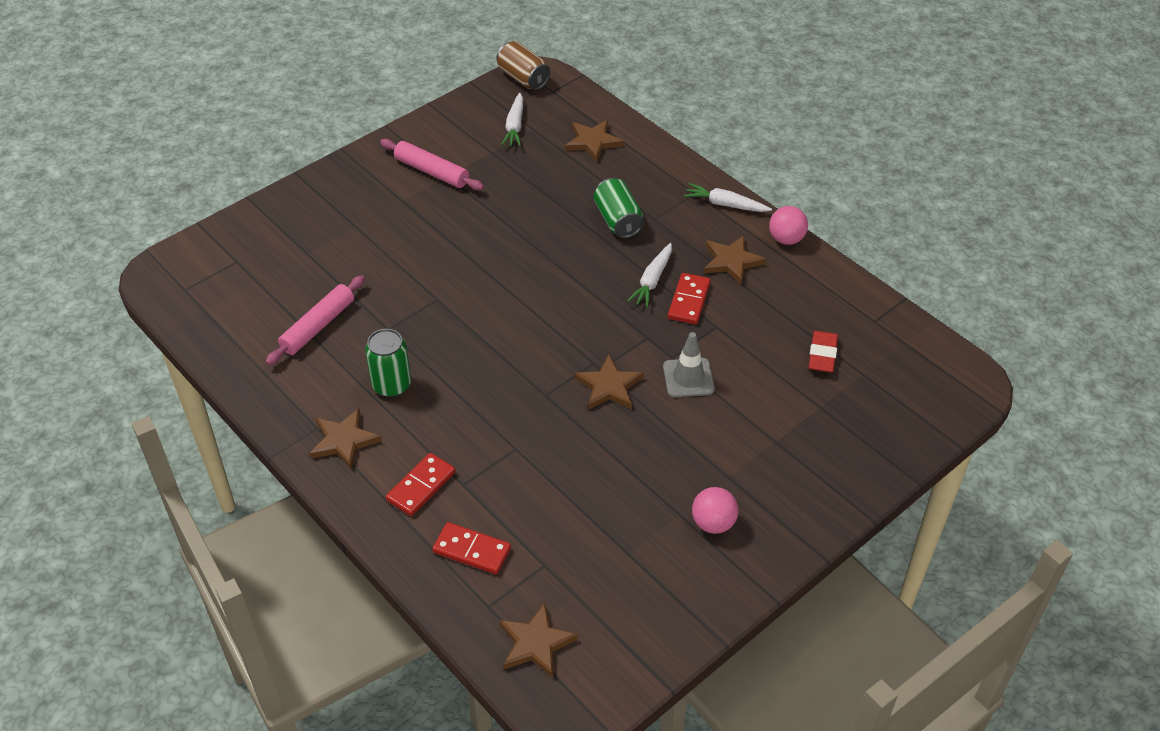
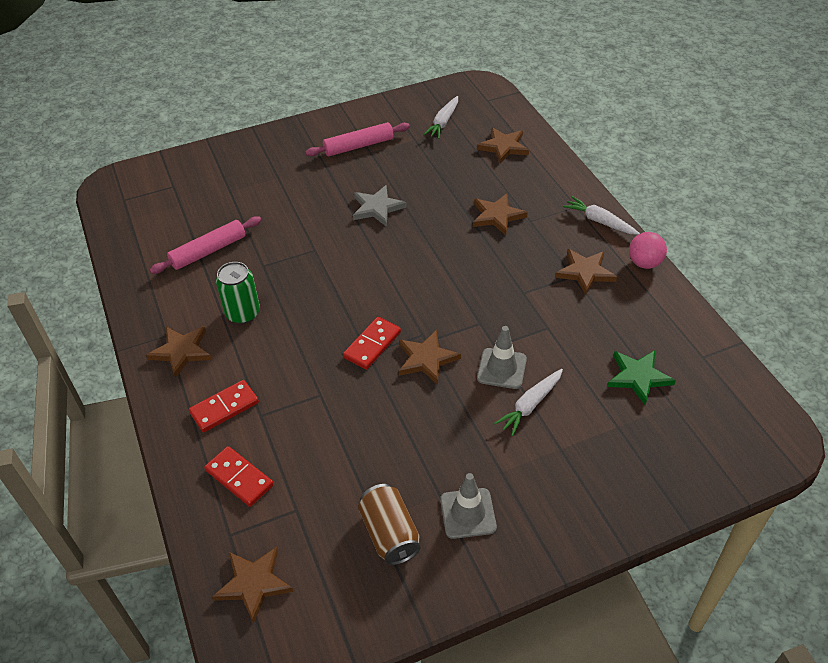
camera: 20 degrees right, 0 degrees up
pink rolling pin [380,139,484,190] -> pink rolling pin turned 75 degrees counterclockwise [305,122,410,156]
brown can [497,41,550,90] -> brown can moved to [358,484,421,565]
green can [594,178,643,238] -> brown star [473,194,528,235]
white carrot [627,243,672,308] -> white carrot moved to [494,369,563,436]
red domino [668,273,711,324] -> red domino moved to [343,317,401,370]
pink ball [692,487,739,534] -> grey traffic cone [440,473,497,539]
red eraser [808,331,838,373] -> green star [607,350,676,405]
none -> grey star [353,185,407,226]

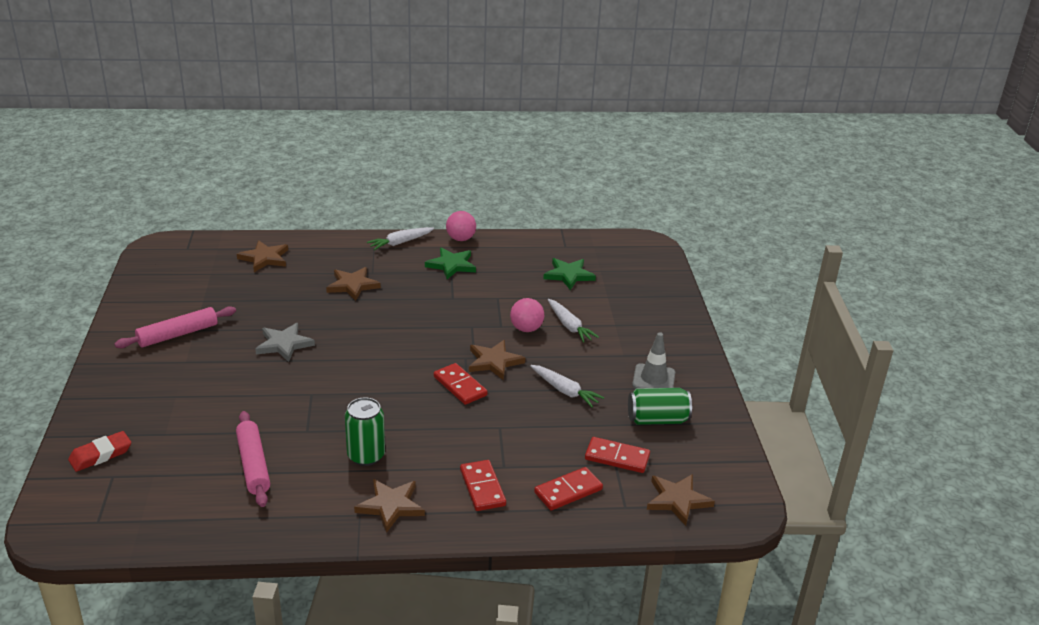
camera: 75 degrees left, 15 degrees down
pink rolling pin [305,122,410,156] -> pink rolling pin turned 60 degrees clockwise [114,306,236,348]
brown can [358,484,421,565] -> green can [628,388,692,425]
white carrot [423,96,458,139] -> white carrot moved to [530,365,604,407]
grey traffic cone [477,326,527,389] -> pink ball [510,298,544,332]
brown star [555,249,617,295] -> green star [425,248,476,279]
none -> red eraser [68,431,131,472]
none -> red domino [585,437,650,473]

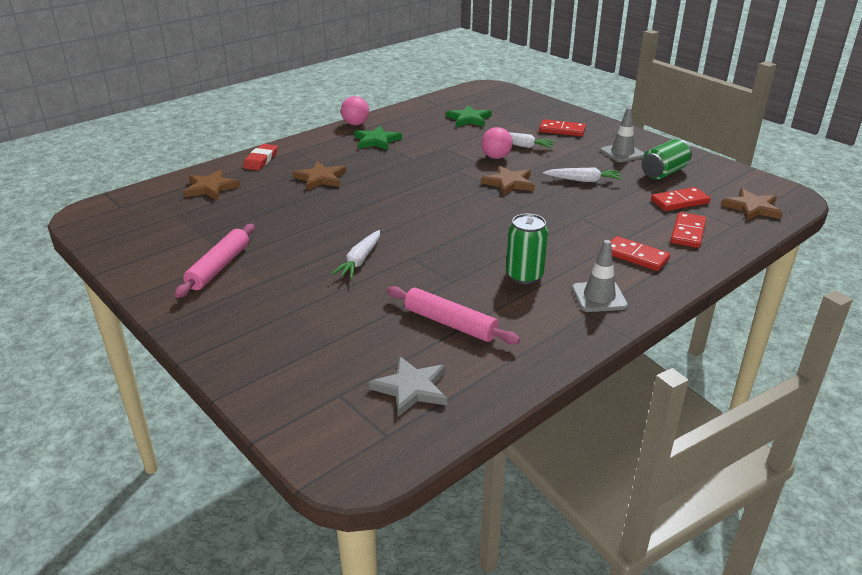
camera: 35 degrees left, 0 degrees up
red eraser [68,431,131,472] -> red eraser moved to [243,144,278,170]
grey star [255,323,315,362] -> grey star moved to [369,356,447,417]
brown star [354,479,425,533] -> grey traffic cone [572,240,628,312]
white carrot [367,227,434,250] -> white carrot moved to [331,230,380,279]
red domino [434,363,487,405] -> red domino moved to [539,119,586,136]

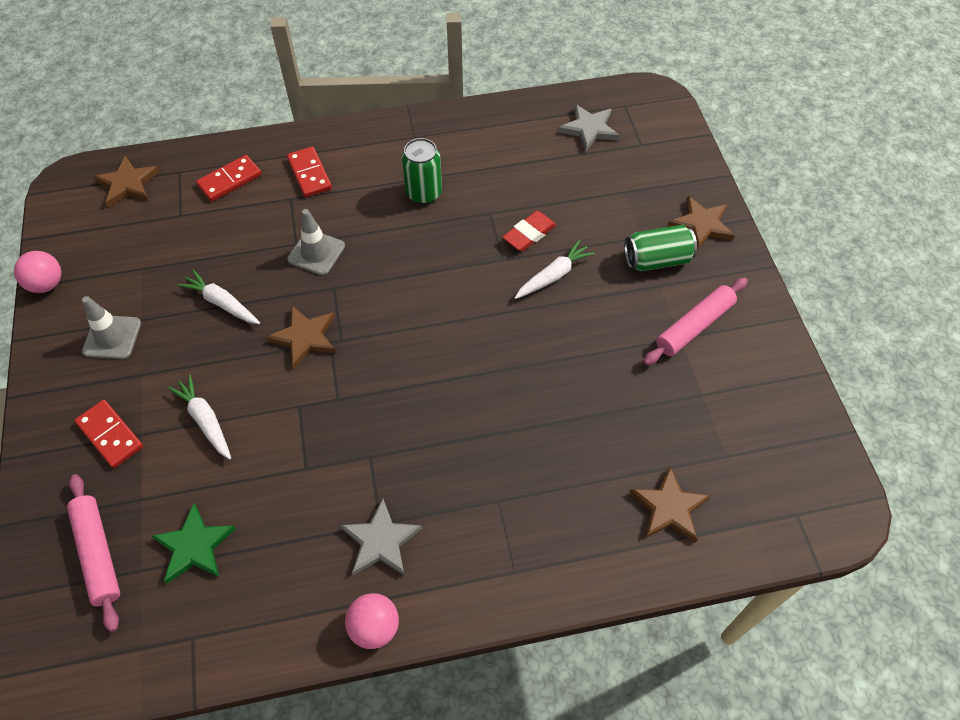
camera: 150 degrees left, 25 degrees up
red eraser [243,144,278,170] -> red eraser moved to [502,211,557,251]
brown star [293,161,346,190] -> brown star moved to [668,196,735,250]
green star [354,125,402,150] -> grey star [340,498,422,576]
pink rolling pin [387,286,520,344] -> pink rolling pin moved to [67,474,120,632]
pink ball [481,127,512,159] -> pink ball moved to [14,251,61,293]
grey traffic cone [572,240,628,312] -> grey traffic cone moved to [287,209,345,275]
green can [641,139,692,180] -> green can moved to [624,225,697,271]
red domino [651,187,711,211] -> none

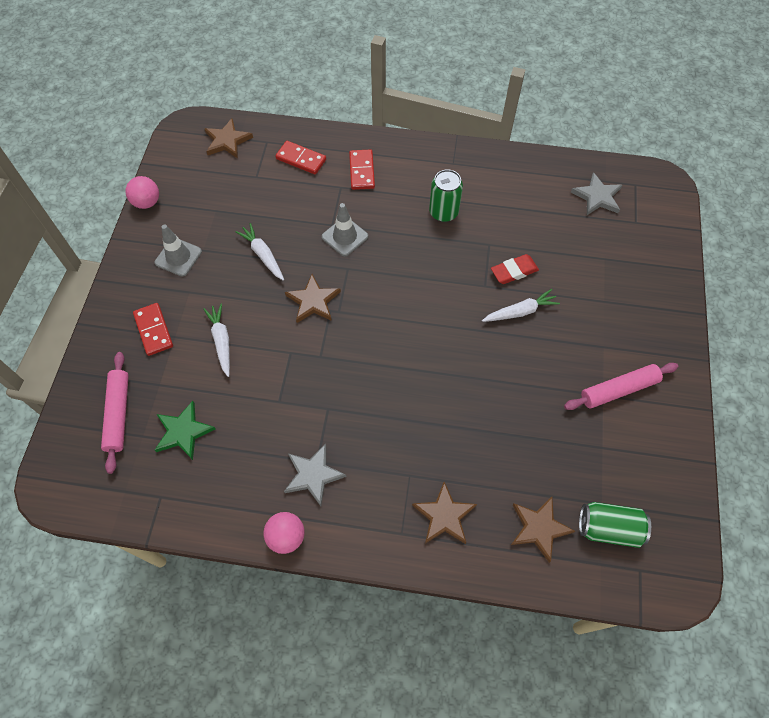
camera: 20 degrees right, 5 degrees up
red domino [196,155,262,202] -> red domino turned 45 degrees clockwise [275,141,326,175]
green can [624,225,697,271] -> green can moved to [579,502,651,548]
brown star [668,196,735,250] -> brown star moved to [412,482,477,544]

